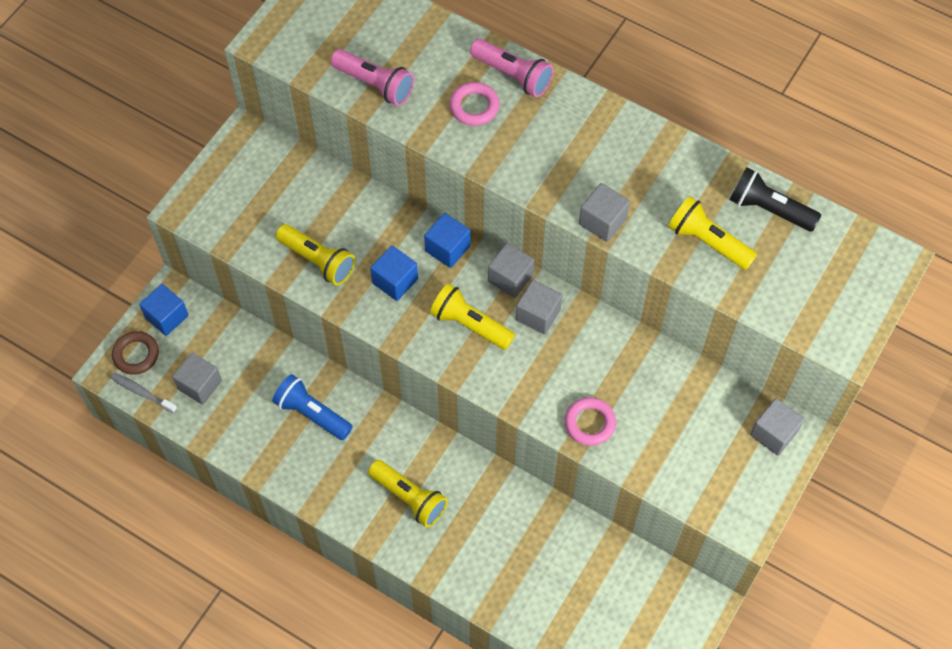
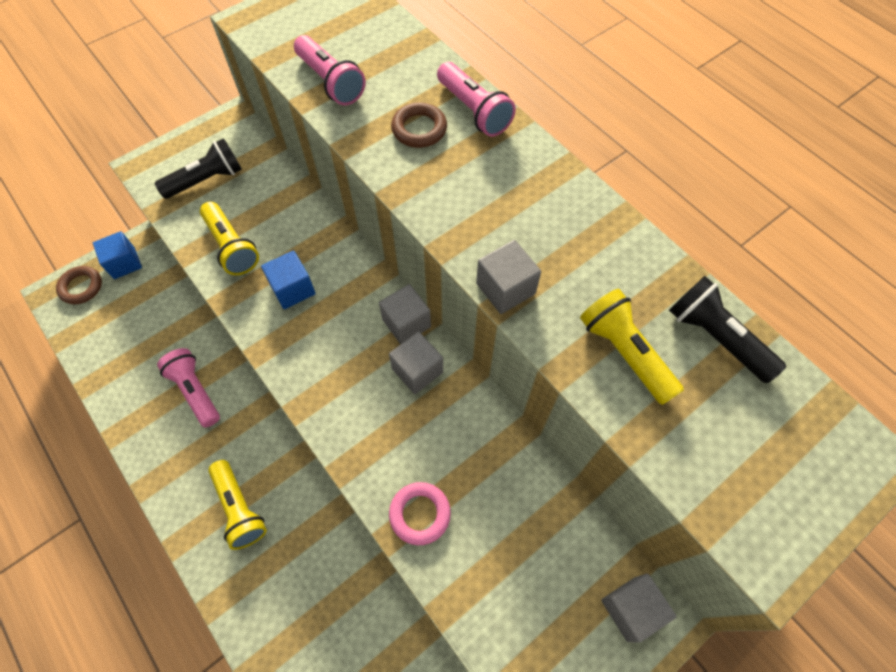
camera: 20 degrees right, 0 degrees up
grey toothbrush [110,373,177,413] -> none
grey cube [172,352,222,405] -> none
blue flashlight [272,374,353,440] -> pink flashlight [157,348,220,427]
blue cube [424,213,471,268] -> none
yellow flashlight [430,283,515,350] -> none
pink ring [449,82,499,126] -> brown ring [391,102,447,148]
none -> black flashlight [155,138,242,199]

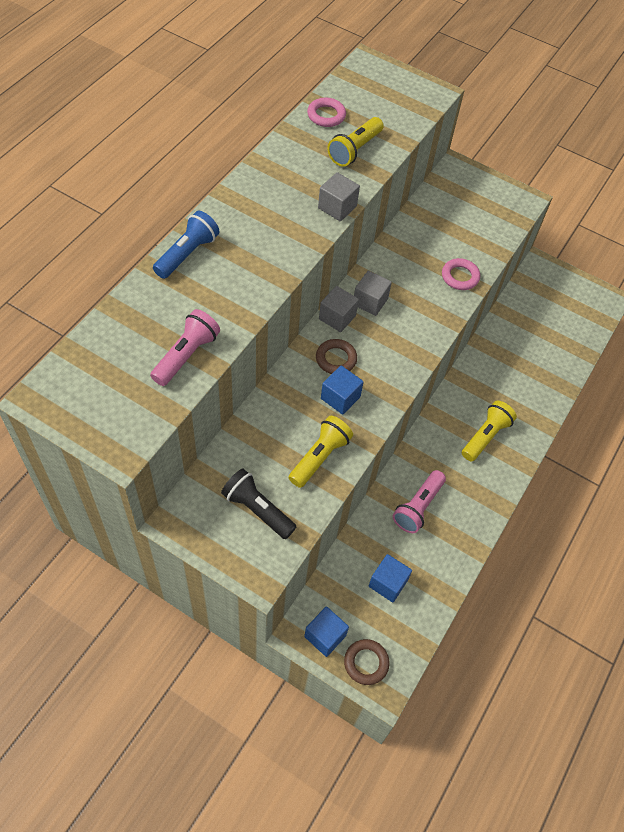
camera: 115 degrees left, 5 degrees down
brown ring [391,102,447,148] -> brown ring moved to [316,339,357,374]
pink flashlight [437,62,516,137] -> blue flashlight [153,211,219,279]
grey cube [601,573,677,643] -> none
black flashlight [669,276,786,383] -> pink ring [307,98,346,127]
none -> blue cube [369,554,412,603]

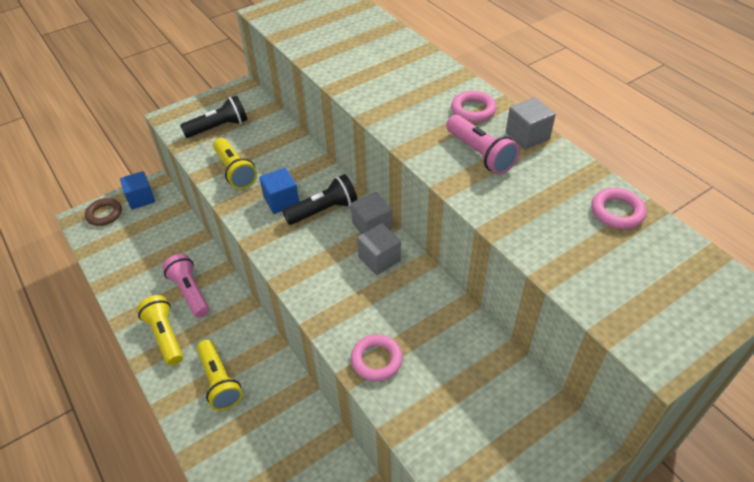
camera: 120 degrees right, 10 degrees down
pink flashlight [150,309,220,386] -> pink flashlight moved to [446,115,520,174]
blue flashlight [153,211,219,279] -> none
brown ring [316,339,357,374] -> black flashlight [282,174,357,225]
grey cube [318,172,360,221] -> grey cube moved to [506,97,556,149]
yellow flashlight [327,117,384,167] -> yellow flashlight moved to [137,295,183,366]
blue cube [369,554,412,603] -> none
none -> pink ring [451,91,497,122]

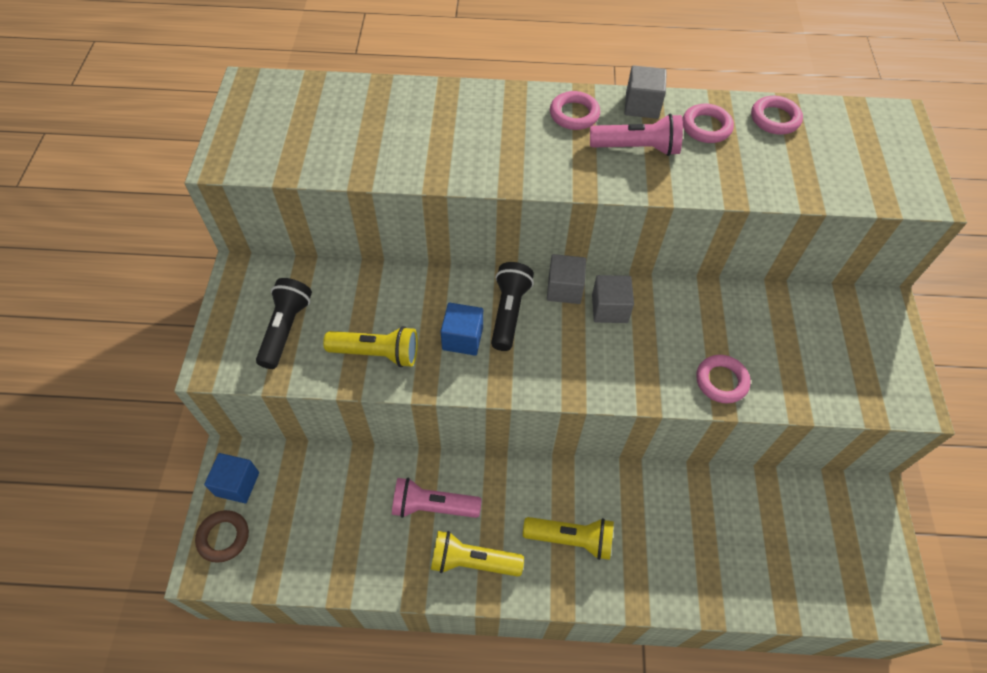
camera: 55 degrees left, 10 degrees up
none -> pink ring [682,104,734,143]

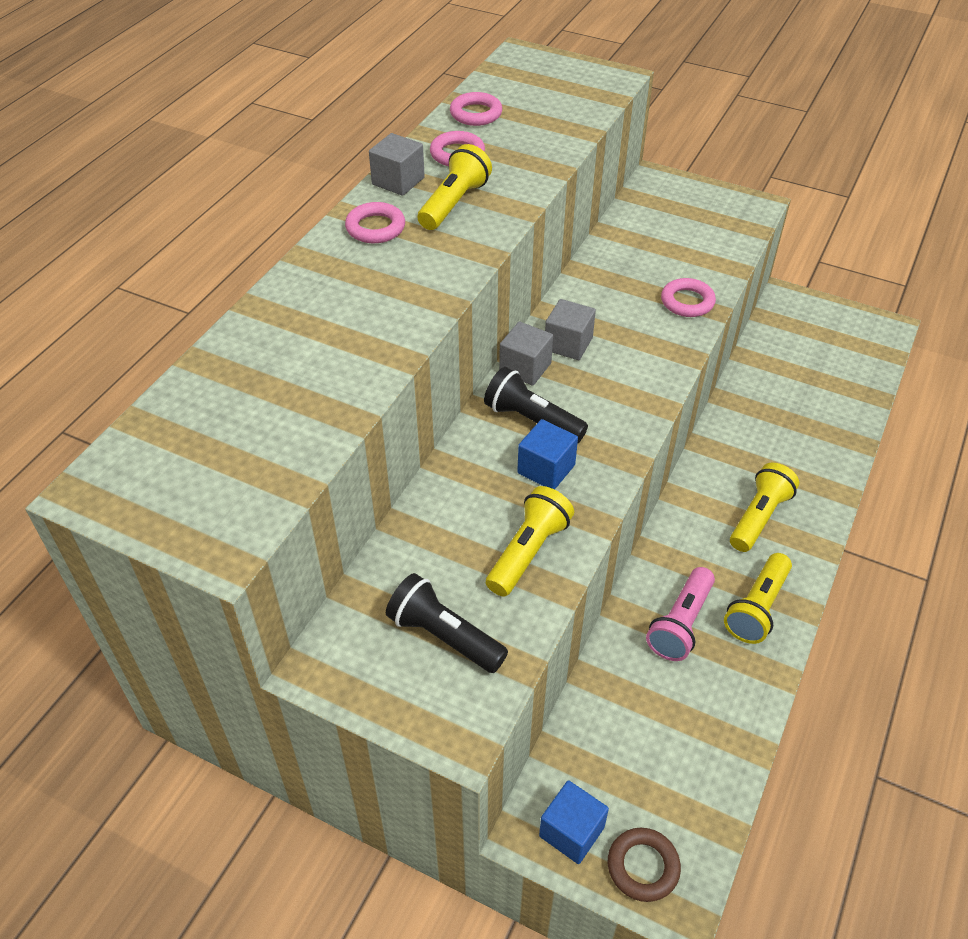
camera: 65 degrees left, 10 degrees down
pink flashlight [590,114,683,156] -> yellow flashlight [418,144,492,230]

